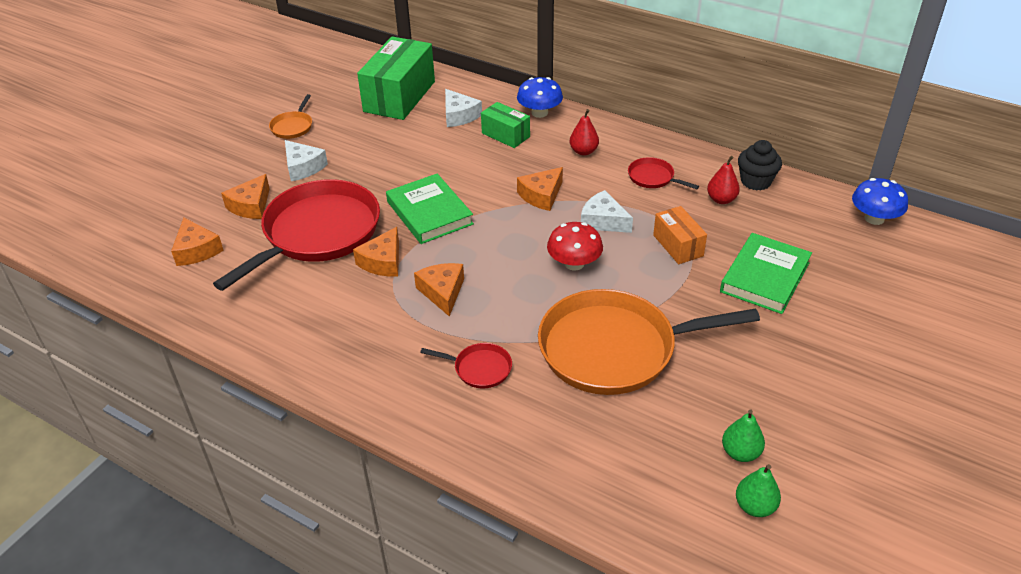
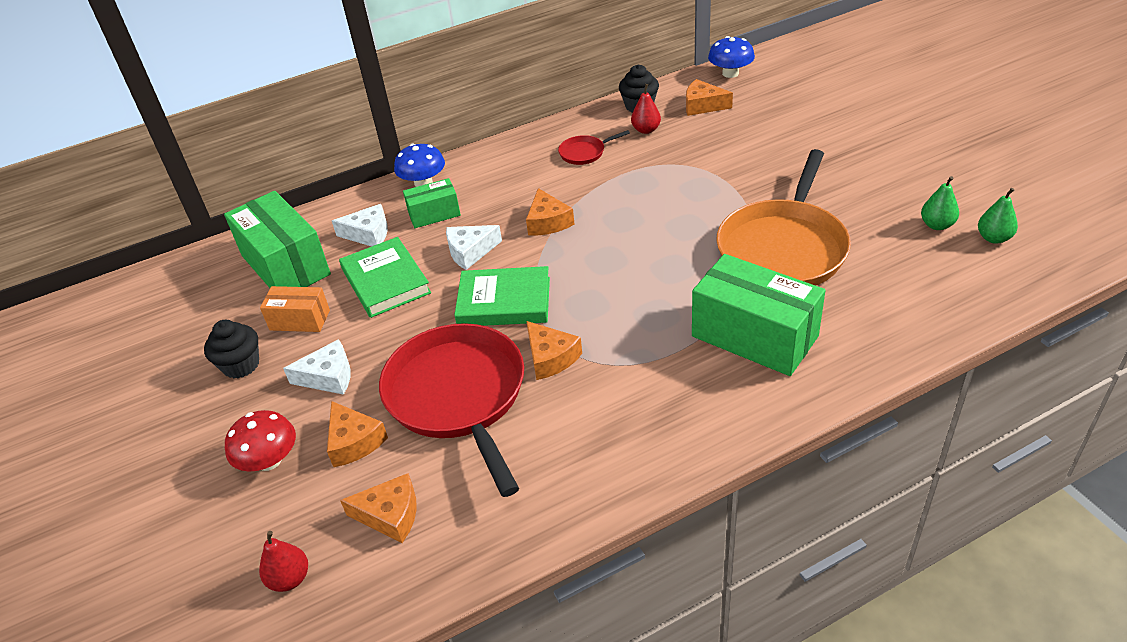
camera: 55 degrees left, 0 degrees up
orange pan [269,94,312,139] -> black cupcake [204,320,259,379]
orange cheese [414,263,464,316] -> orange cheese moved to [686,79,733,116]
red pan [420,343,512,388] -> green box [692,254,826,376]
red mushroom [547,222,603,271] -> red mushroom moved to [225,410,296,471]
red pear [570,109,599,156] -> red pear moved to [259,531,308,592]
white cheese [581,190,633,233] -> white cheese moved to [446,225,502,270]
orange box [653,206,707,264] -> orange box moved to [260,286,330,332]
green book [720,233,812,314] -> green book moved to [339,237,431,318]

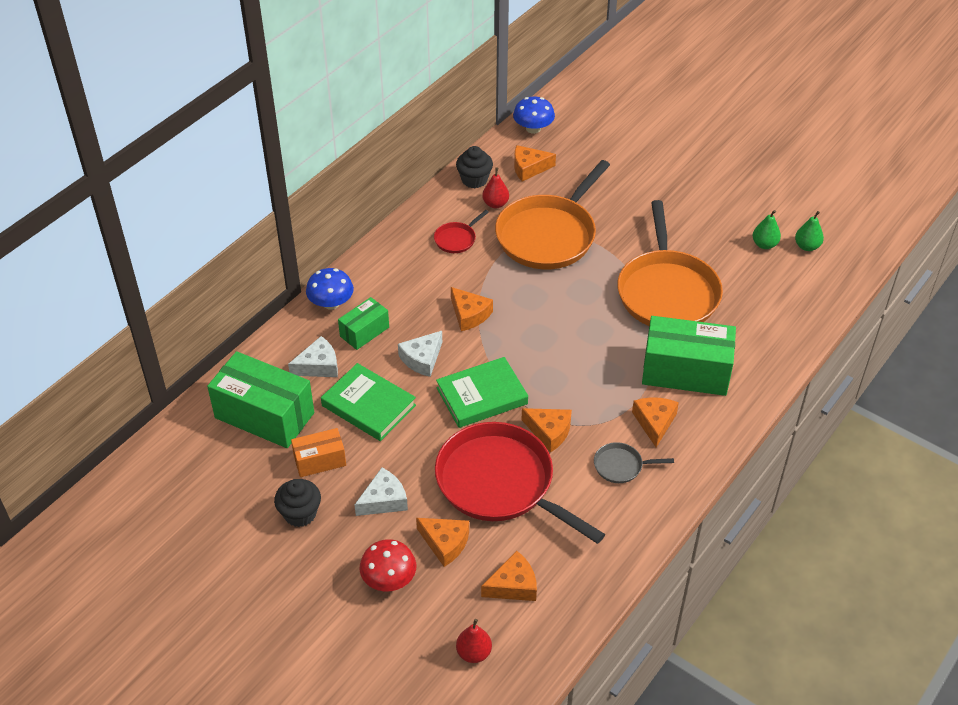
camera: 30 degrees left, 5 degrees up
none -> orange pan [495,160,610,269]
none -> grey pan [594,442,674,483]
none -> orange cheese [632,397,679,447]

